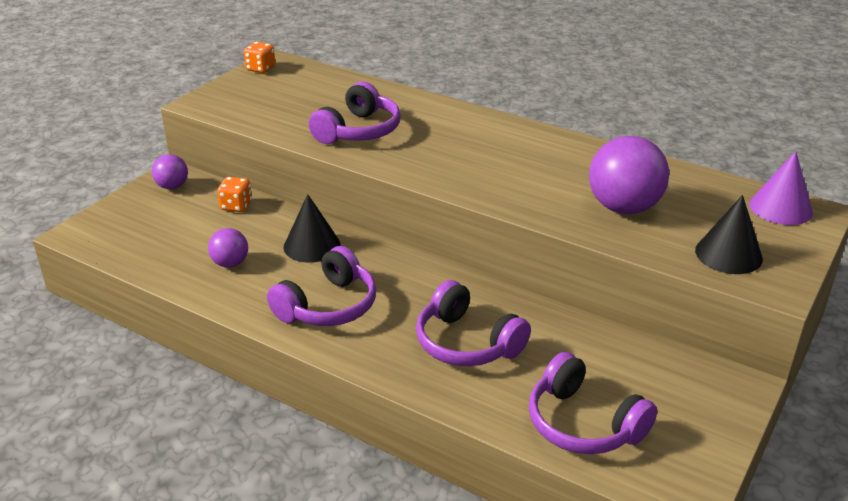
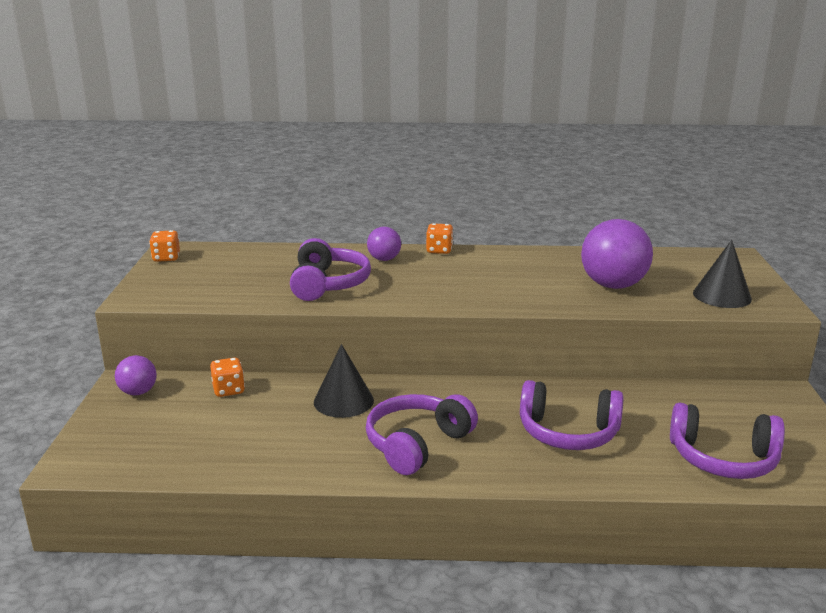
camera: 30 degrees left, 10 degrees down
purple ball [208,228,248,267] -> purple ball moved to [367,227,401,261]
purple headphones [267,246,376,326] -> purple headphones turned 150 degrees counterclockwise [366,394,478,475]
purple cone [749,151,813,225] -> none
none -> orange dice [426,223,453,254]

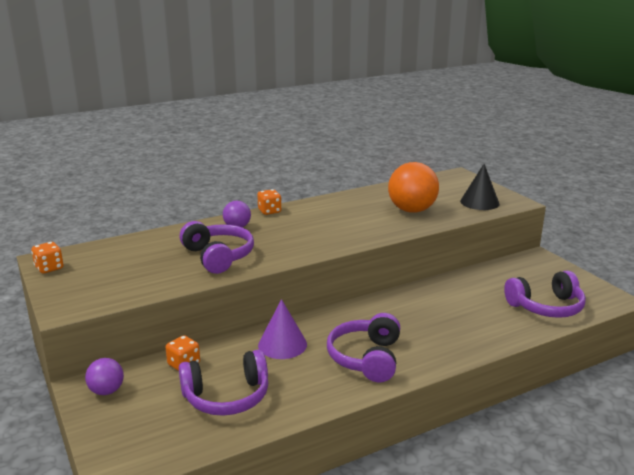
camera: 30 degrees left, 0 degrees up
black cone [314,344,374,418] -> purple cone [258,299,307,359]
purple headphones [520,380,623,450] -> purple headphones moved to [179,349,268,416]
purple ball [581,219,653,289] -> orange ball [388,162,439,213]

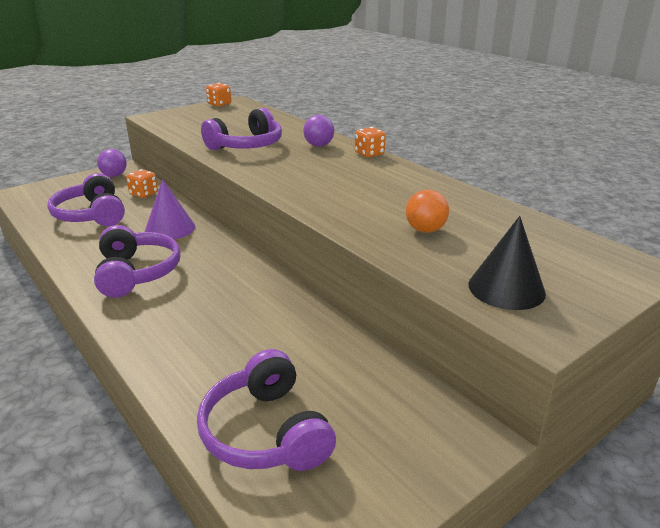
camera: 80 degrees right, 5 degrees up
purple headphones [327,313,400,382] -> purple headphones turned 75 degrees clockwise [94,225,181,298]
orange ball [388,162,439,213] -> orange ball [406,190,449,233], size x0.53

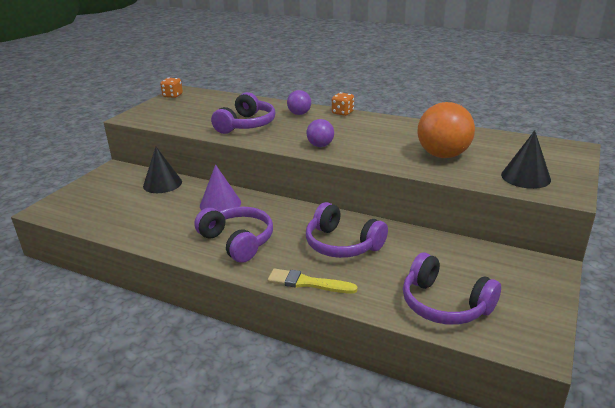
camera: 25 degrees left, 0 degrees up
purple headphones [47,173,125,226] -> purple headphones moved to [306,202,388,258]
purple ball [97,149,127,177] -> purple ball moved to [306,119,334,147]
orange dice [126,169,158,198] -> black cone [143,147,182,193]
orange ball [406,190,449,233] -> orange ball [417,102,475,158], size x1.88
none -> yellow brush [268,268,358,294]

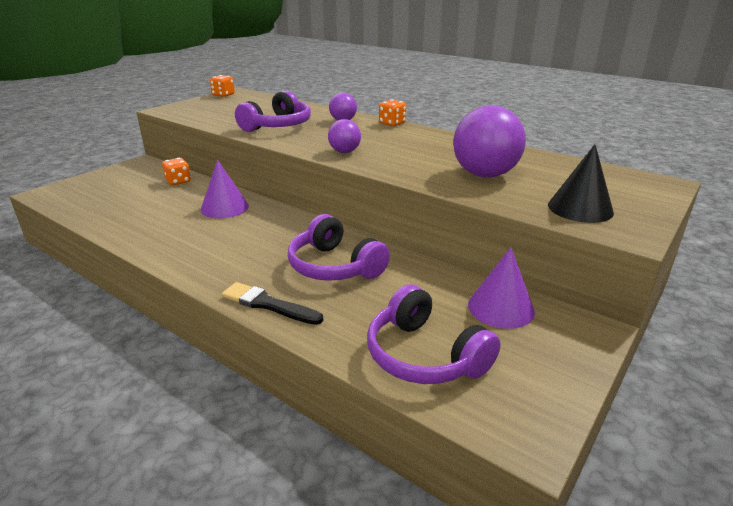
camera: 10 degrees right, 0 degrees up
black cone [143,147,182,193] -> orange dice [162,158,191,185]
purple headphones [194,207,273,263] -> none
yellow brush [268,268,358,294] -> black brush [222,282,323,325]
orange ball [417,102,475,158] -> purple ball [453,106,526,178]
none -> purple cone [468,247,535,329]

